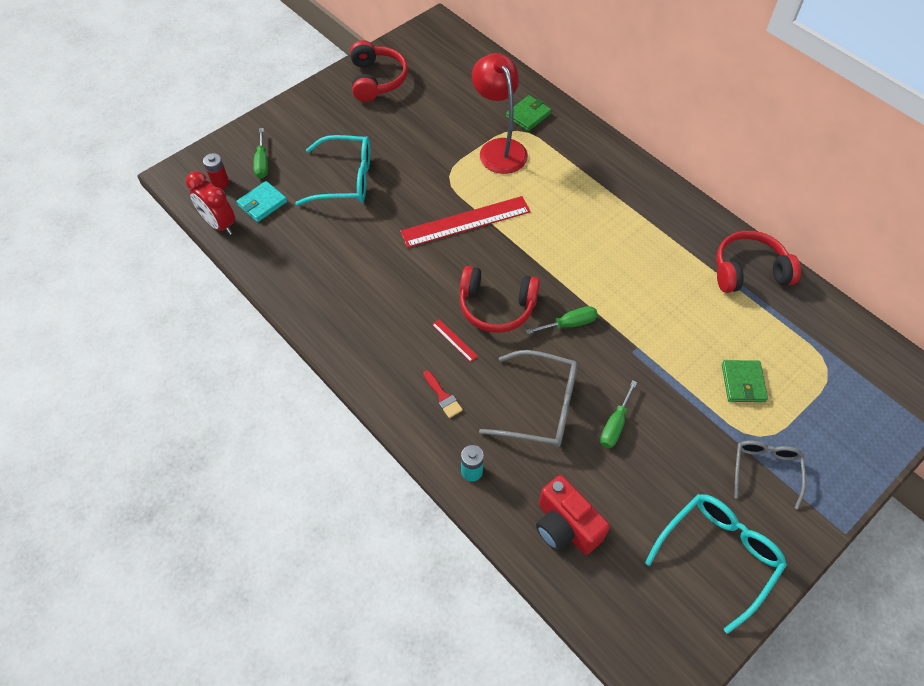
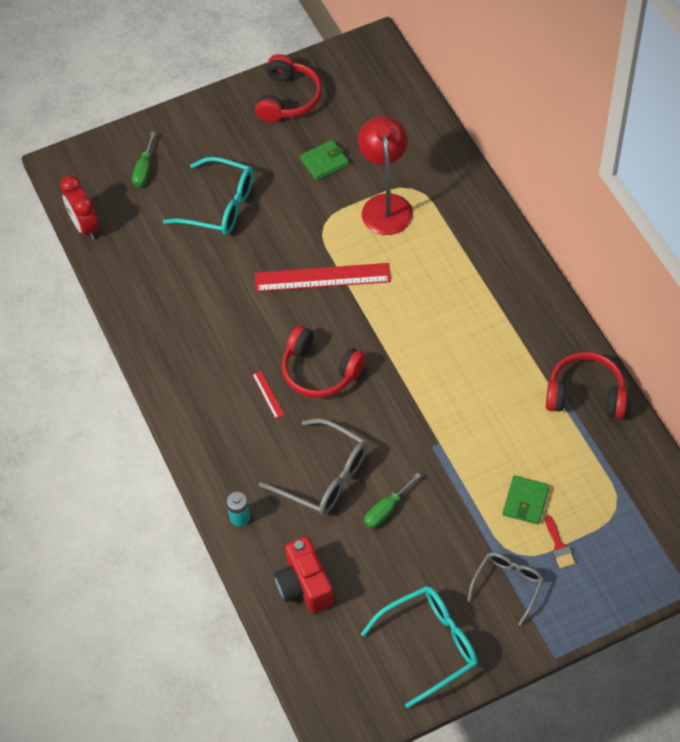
camera: 20 degrees right, 0 degrees up
red battery [203,153,229,189] -> none
turquoise wallet [237,181,287,222] -> none
red brush [423,370,463,418] -> red brush moved to [545,515,575,568]
green wallet [506,95,551,131] -> green wallet moved to [300,140,349,180]
green screwdriver [526,306,598,334] -> none

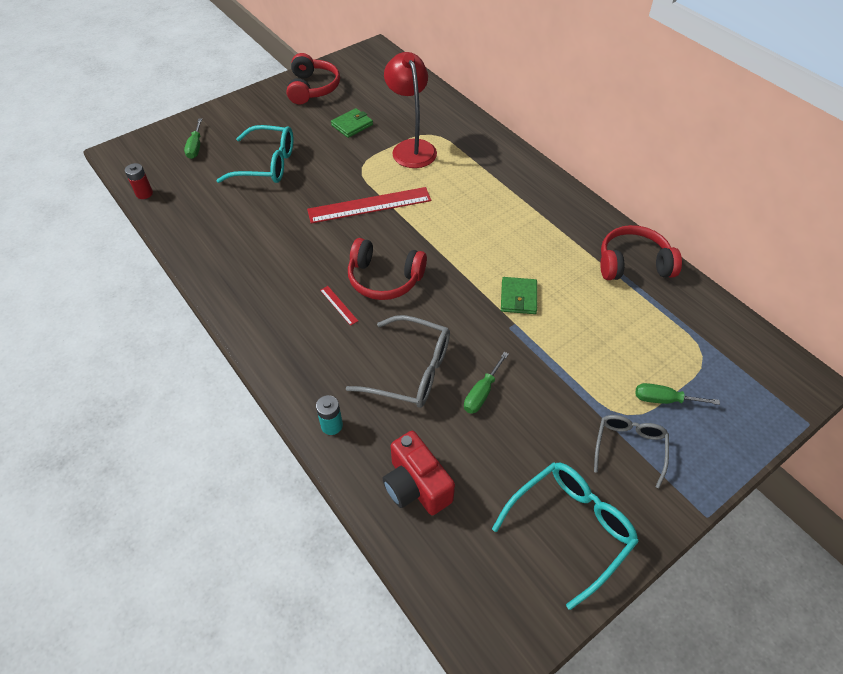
camera: 15 degrees left, 5 degrees down
red clock [60,175,99,240] -> red battery [125,163,153,199]
green wallet [503,476,550,525] -> green wallet moved to [501,277,537,314]
red brush [545,515,575,568] -> green screwdriver [635,383,720,405]

